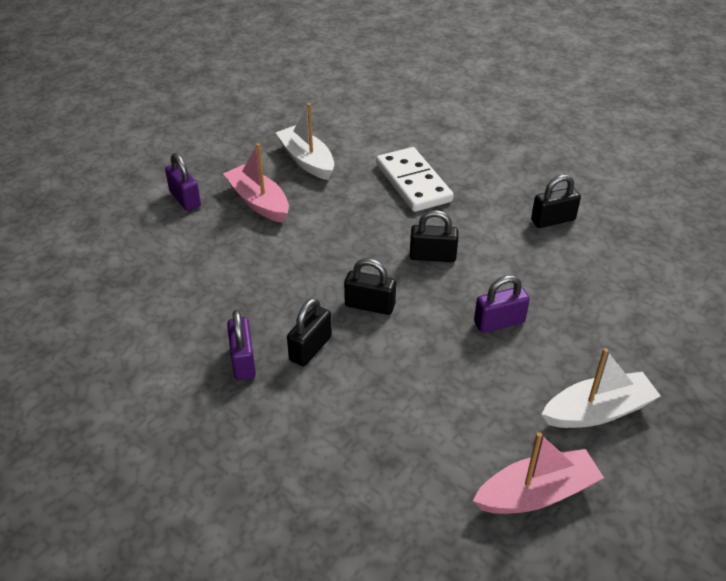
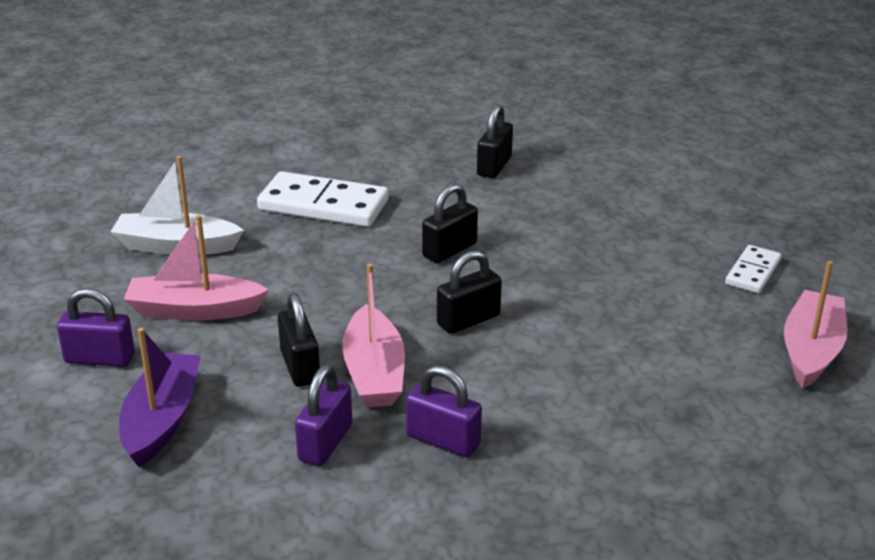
camera: 50 degrees left, 10 degrees down
black padlock [287,298,332,367] -> black padlock moved to [278,293,320,387]
purple padlock [474,275,530,333] -> purple padlock moved to [295,365,352,466]
white boat [542,348,661,428] -> white domino [725,245,781,293]
none -> purple boat [119,328,201,467]
none -> pink boat [342,264,405,408]

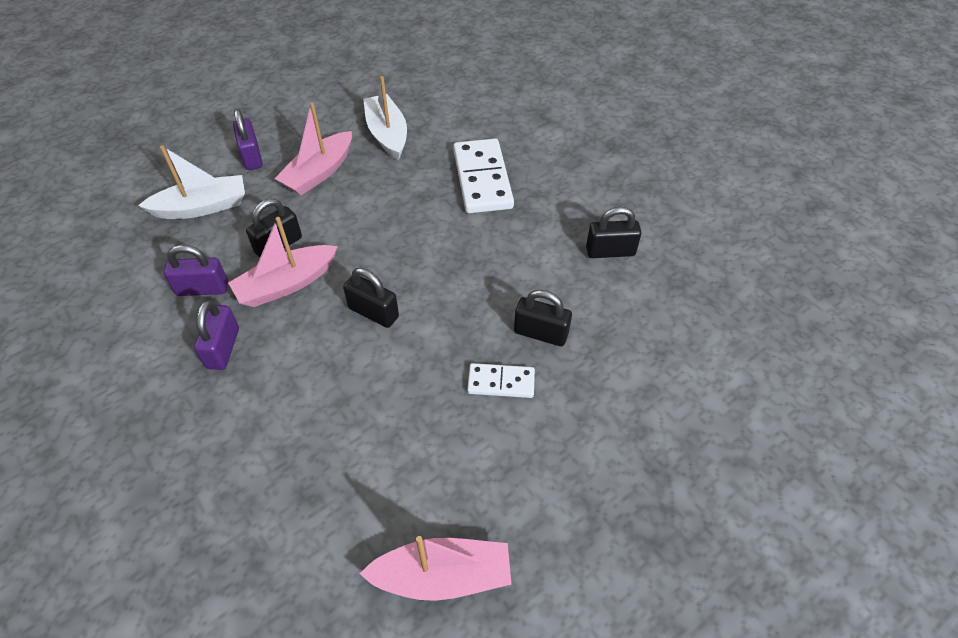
camera: 65 degrees right, 20 degrees up
purple boat [119,328,201,467] -> white boat [138,145,245,219]
pink boat [124,215,269,321] -> pink boat turned 120 degrees counterclockwise [274,103,352,195]
black padlock [422,184,478,263] -> black padlock moved to [514,290,572,346]
white domino [725,245,781,293] -> white domino moved to [467,363,535,398]

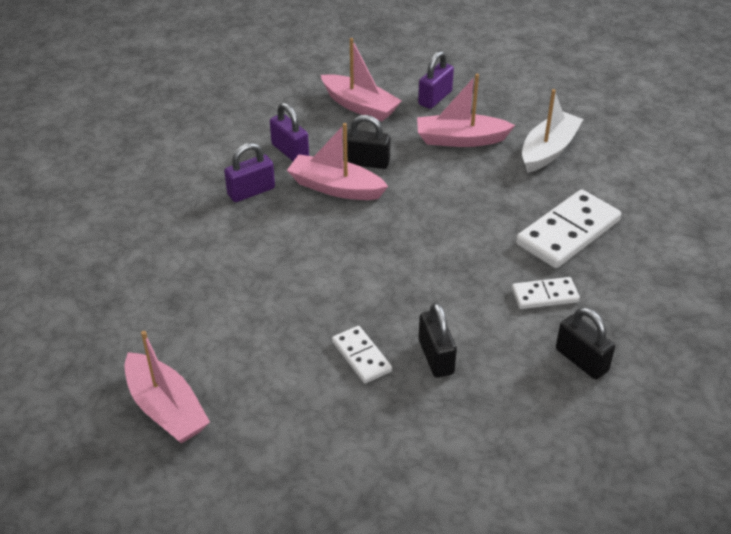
camera: 55 degrees right, 10 degrees down
white boat [138,145,245,219] -> pink boat [321,38,402,121]
black padlock [343,268,399,328] -> none
none -> white domino [512,277,580,309]

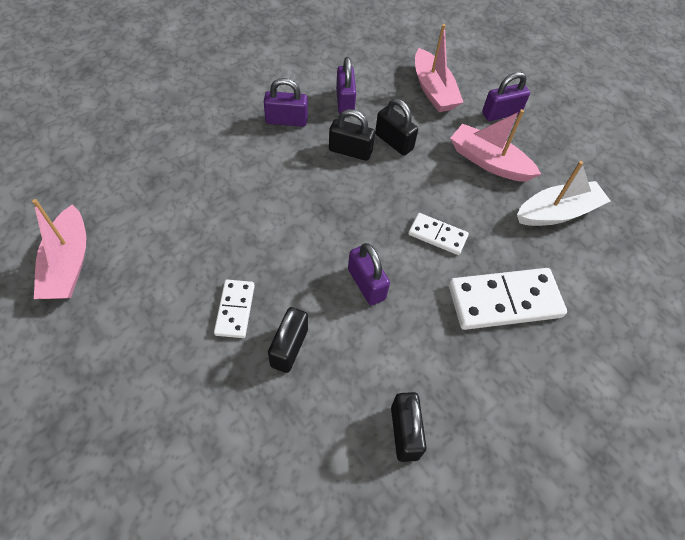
camera: 30 degrees right, 15 degrees up
pink boat [287,123,388,200] -> black padlock [329,109,375,161]
white domino [512,277,580,309] -> white domino moved to [408,213,469,255]
none -> purple padlock [348,243,390,306]

